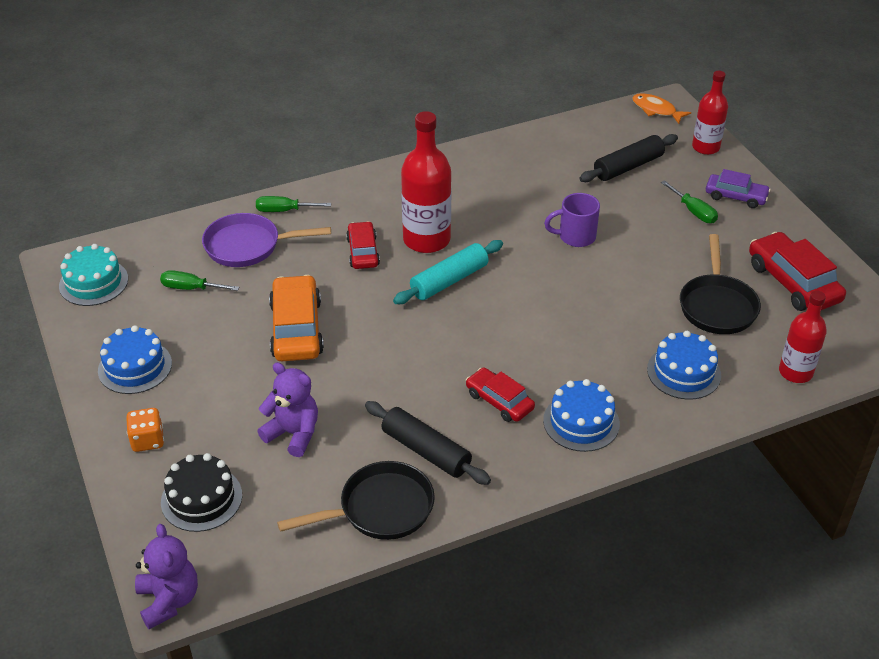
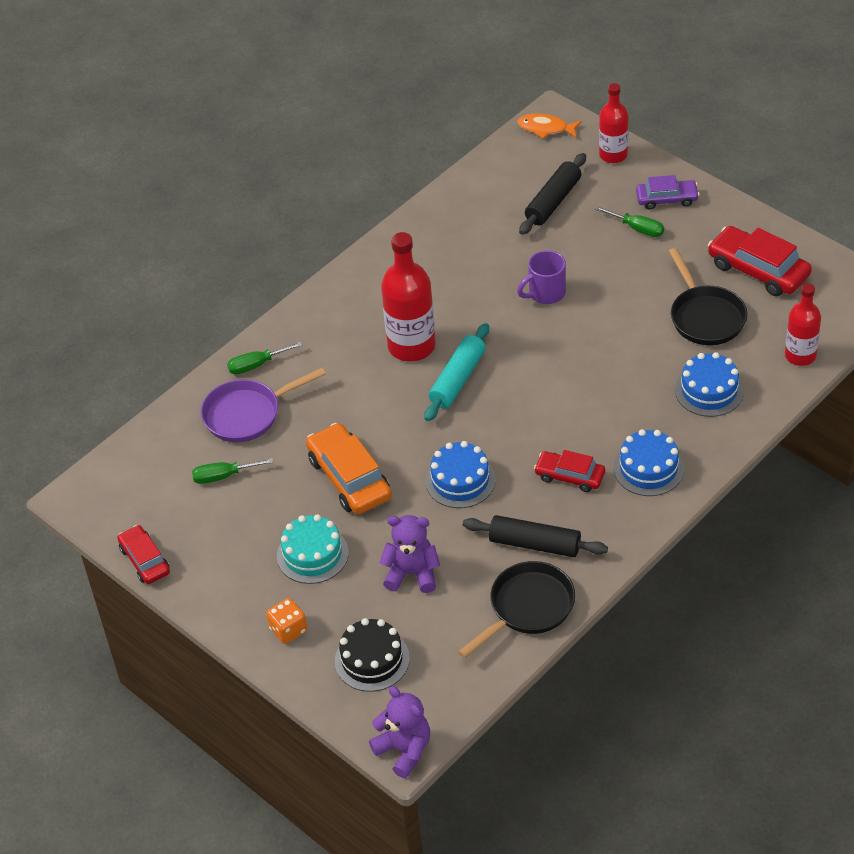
camera: 20 degrees left, 5 degrees up
turquoise cake [59,244,128,306] -> turquoise cake moved to [277,514,349,584]
blue cake [98,325,172,394] -> blue cake moved to [425,441,496,508]
red car [346,221,380,269] -> red car moved to [117,525,170,584]

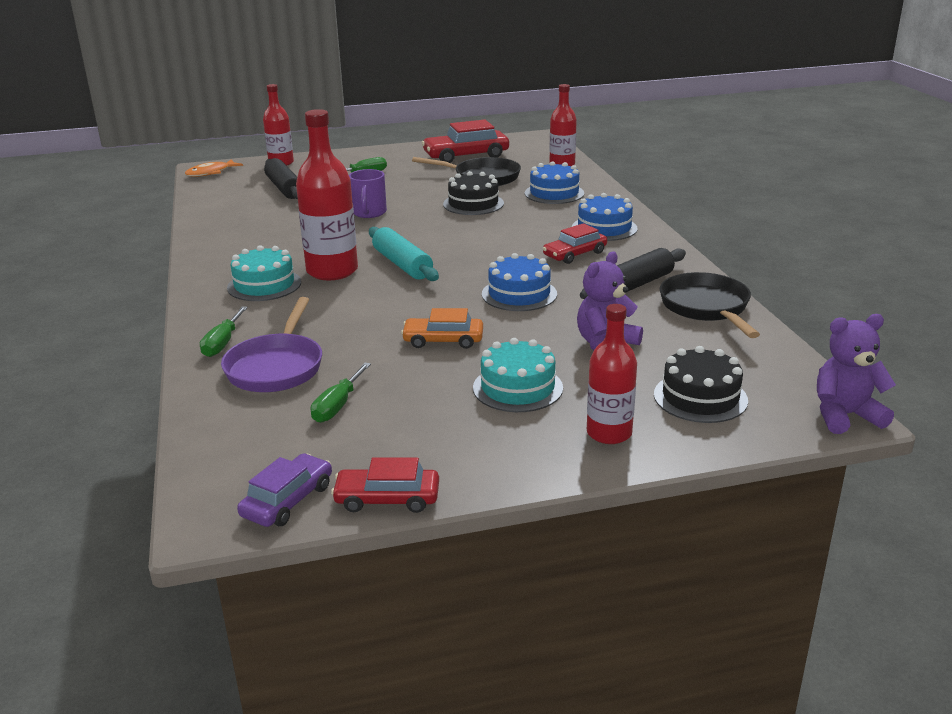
camera: 60 degrees left, 20 degrees down
orange dice [266,598,307,644] -> red bottle [587,304,637,444]
orange car [306,423,392,514] -> orange car [401,308,483,349], size x0.62
purple car [636,175,699,210] -> purple car moved to [237,454,332,527]
none -> turquoise cake [227,245,301,301]
none -> black cake [443,171,504,215]

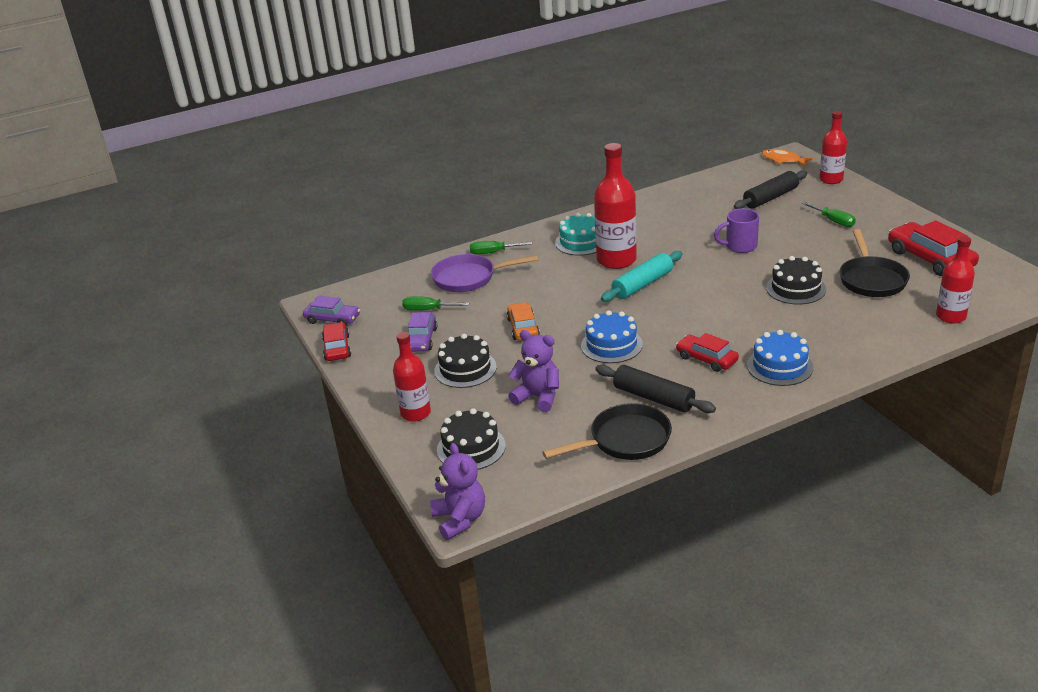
camera: 80 degrees right, 5 degrees up
turquoise cake [473,338,563,412] -> black cake [434,334,497,388]
blue cake [525,161,584,204] -> none
none -> purple car [408,312,437,352]

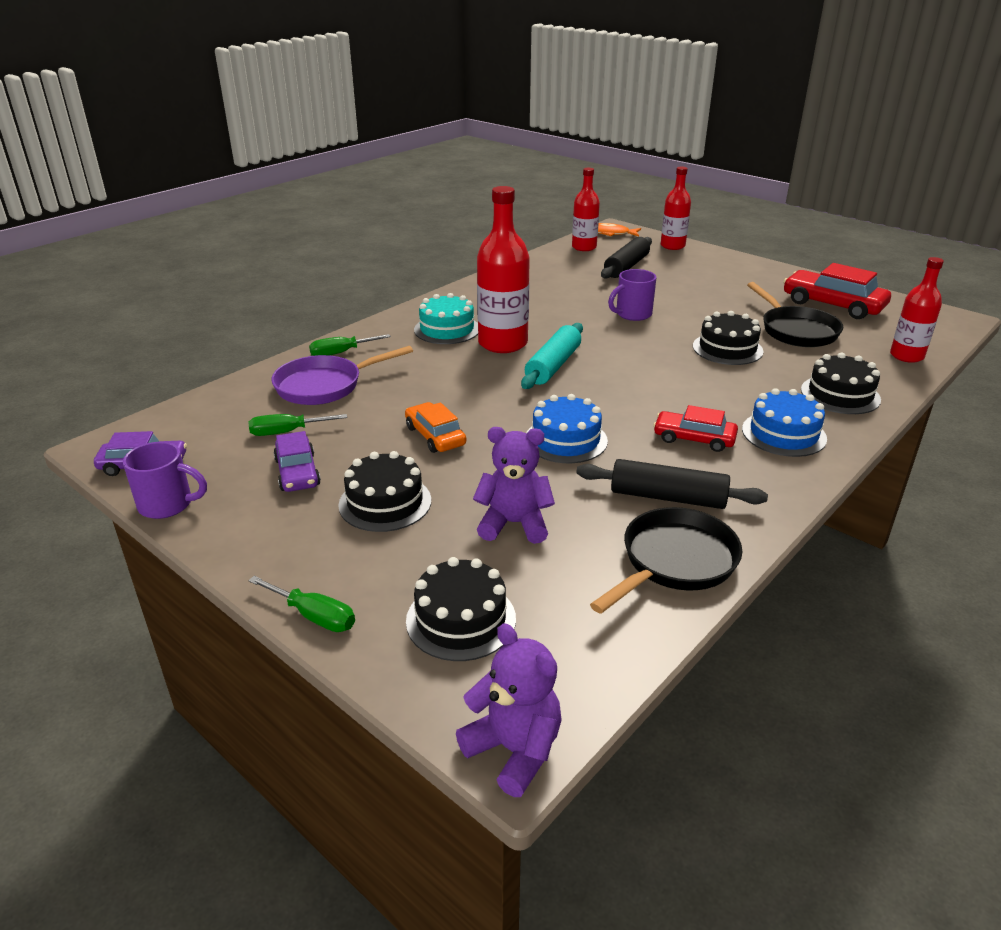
camera: 25 degrees left, 0 degrees up
red car [322,322,351,361] -> purple mug [123,442,207,519]
red bottle [393,332,431,421] -> red bottle moved to [572,168,600,251]
green screwdriver [801,202,856,227] -> green screwdriver moved to [248,576,355,632]
none -> black cake [801,352,881,414]

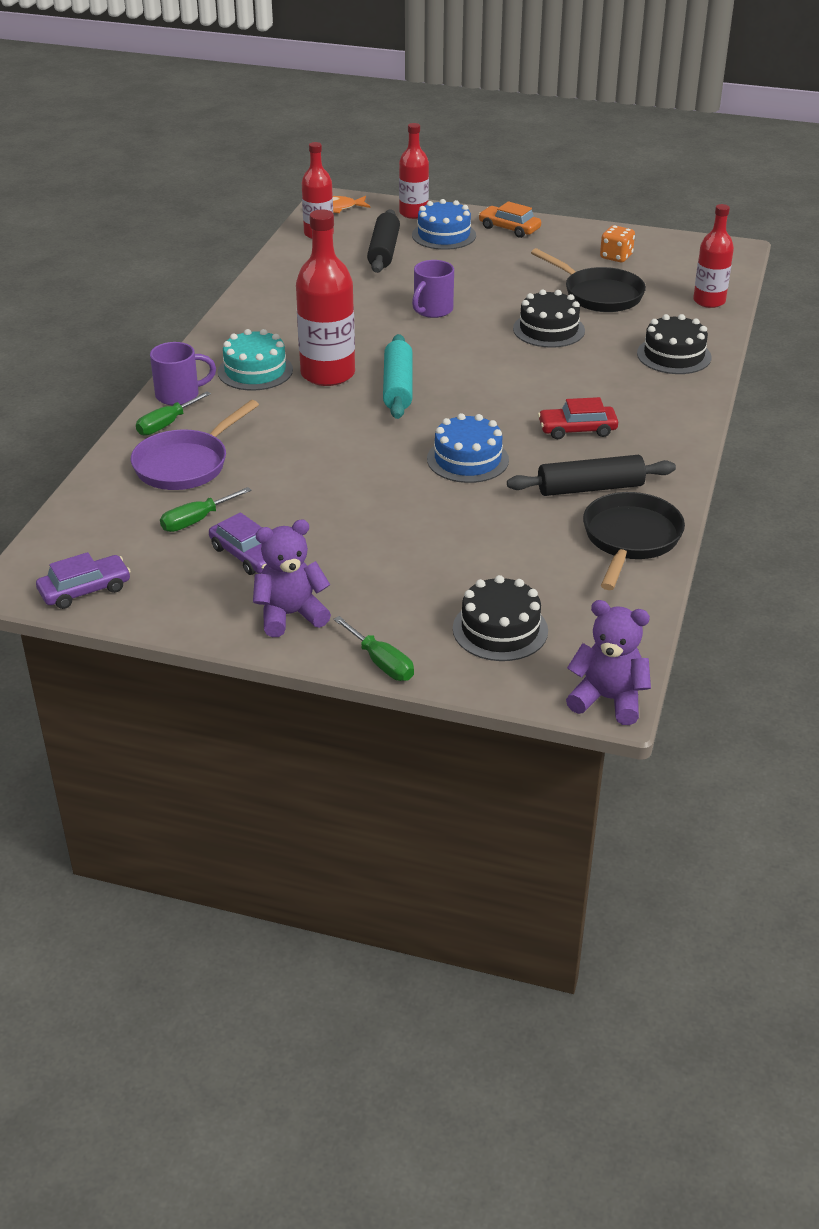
camera: 25 degrees left, 5 degrees up
purple mug [123,442,207,519] -> purple mug moved to [150,342,216,405]
green screwdriver [248,576,355,632] -> green screwdriver turned 45 degrees clockwise [333,616,414,681]
black cake [338,451,431,532] -> none
orange car [405,402,466,453] -> orange car moved to [479,201,541,238]
purple teddy bear [473,427,555,544] -> purple teddy bear moved to [253,519,331,637]
blue cake [742,388,827,457] -> blue cake moved to [412,199,476,250]
red car [783,263,891,319] -> orange dice [600,225,635,262]

